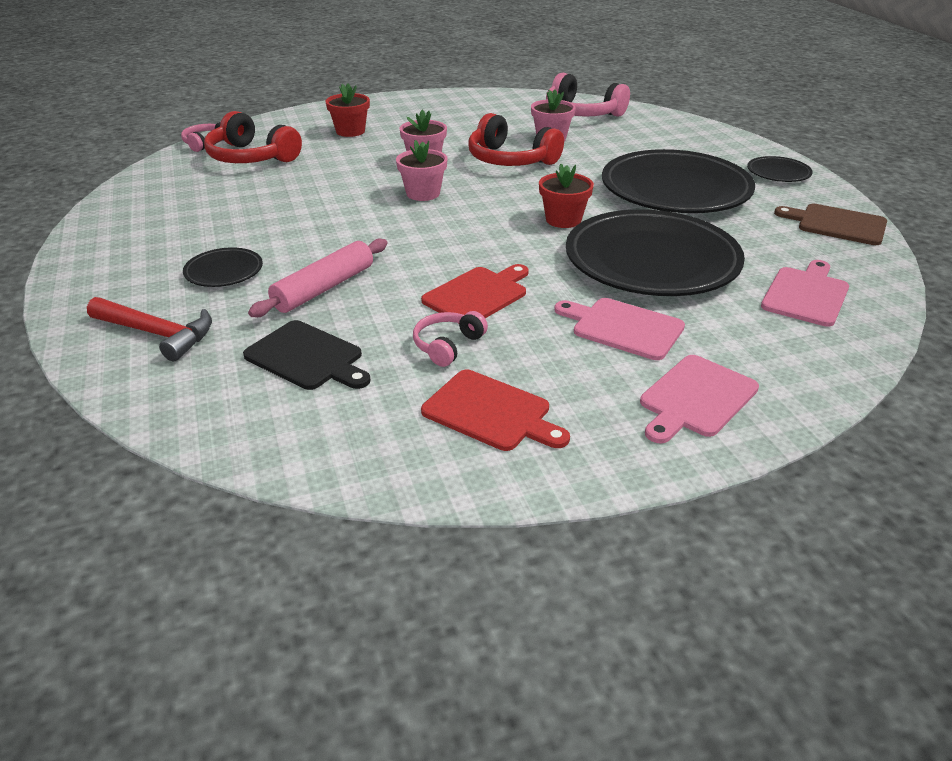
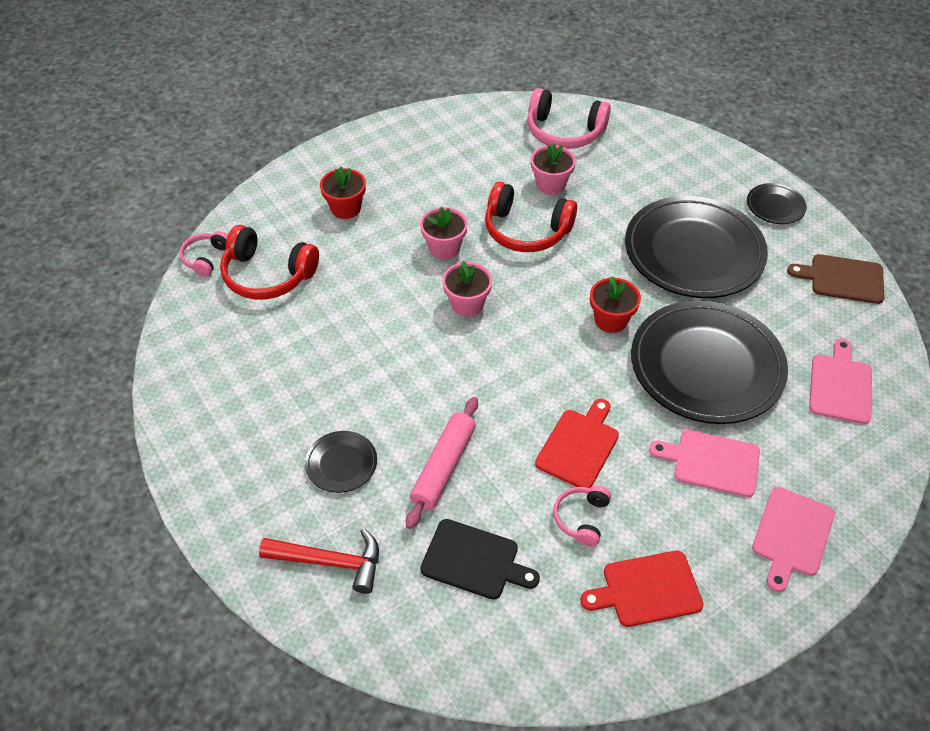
camera: 15 degrees left, 15 degrees up
red cutting board [421,370,570,451] -> red cutting board turned 150 degrees clockwise [580,551,703,627]

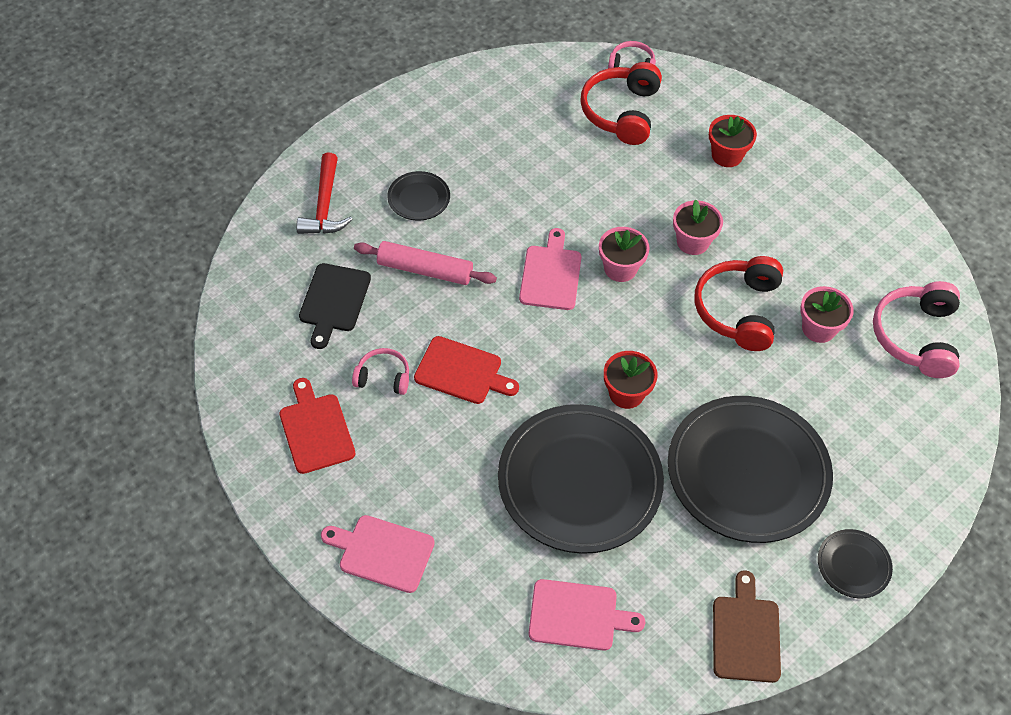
camera: 80 degrees right, 5 degrees up
pink cutting board [649,430,760,497] -> pink cutting board moved to [519,228,581,310]

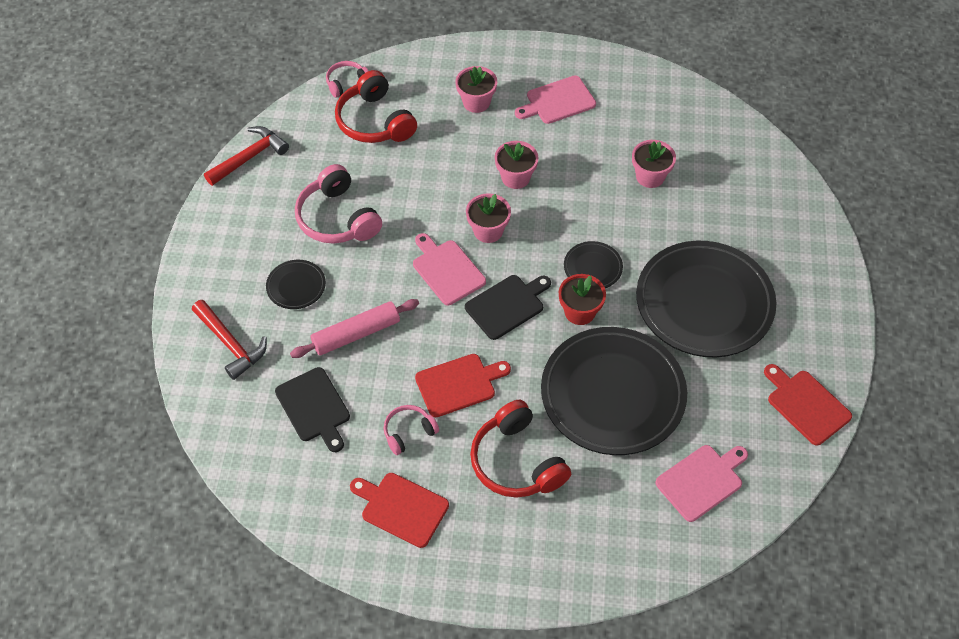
camera: 40 degrees left, 0 degrees up
pink cutting board [321,515,435,593] -> pink cutting board moved to [515,75,596,124]
red headphones [695,256,783,351] -> red headphones moved to [470,400,571,498]
red flower pot [709,115,757,167] -> pink flower pot [455,66,497,113]
brown cutting board [713,570,781,683] -> red cutting board [764,364,852,446]
black plate [818,529,893,599] -> black plate moved to [564,241,623,288]
pink headphones [873,281,960,378] -> pink headphones moved to [295,164,382,244]
none -> red hammer [204,126,289,186]
none -> black cutting board [465,275,551,340]

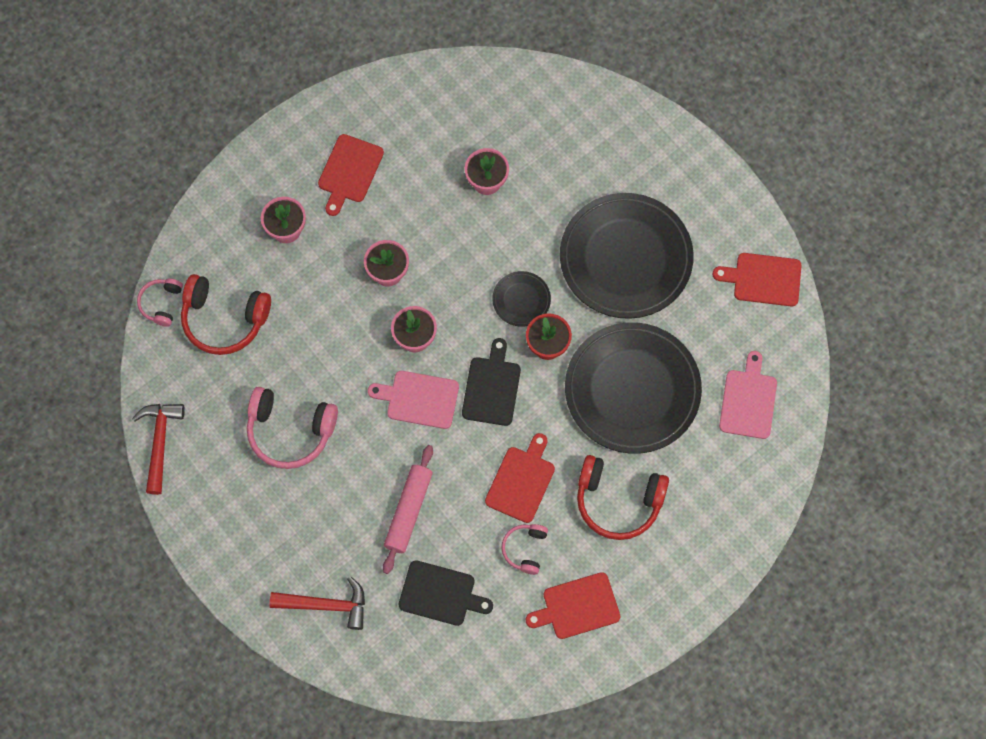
camera: 45 degrees left, 15 degrees up
black plate [266,260,326,309] -> none
pink cutting board [515,75,596,124] -> red cutting board [318,134,384,216]

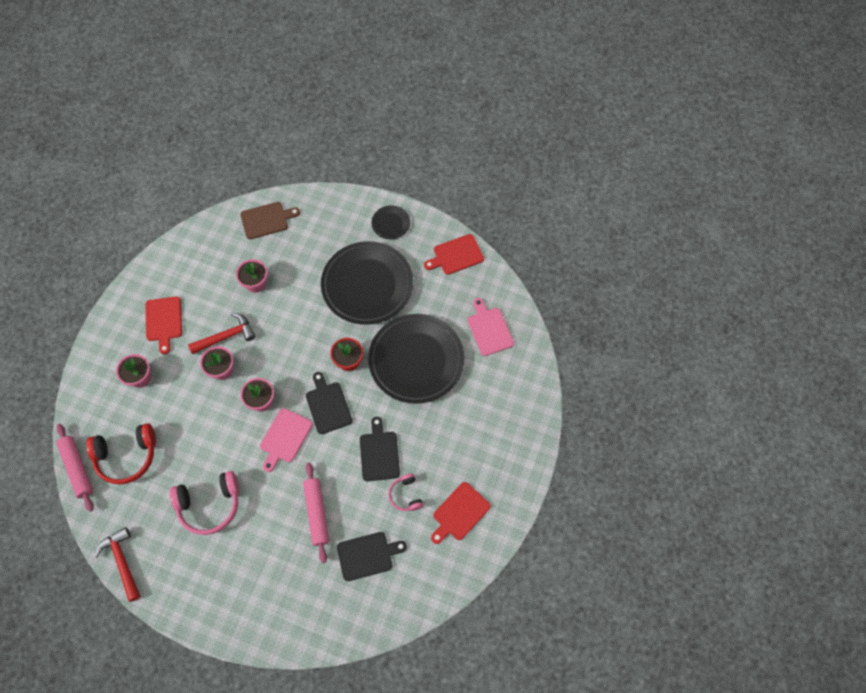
camera: 30 degrees left, 5 degrees down
pink headphones [137,279,183,327] -> pink rolling pin [56,424,94,512]
red hammer [270,576,365,630] -> red hammer moved to [188,313,256,354]
pink cutting board [368,371,459,429] -> pink cutting board turned 45 degrees counterclockwise [260,408,313,472]
red cutting board [485,433,555,523] -> black cutting board [360,417,400,481]
black plate [492,271,551,327] -> black plate moved to [372,205,410,239]
red headphones [577,455,669,540] -> none
none -> brown cutting board [240,202,300,239]

